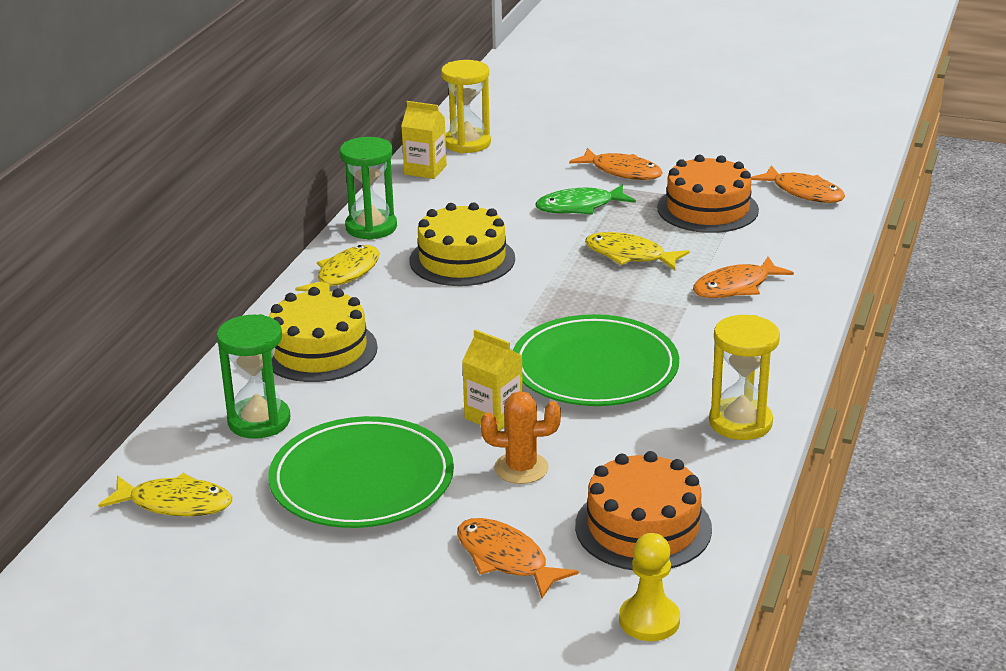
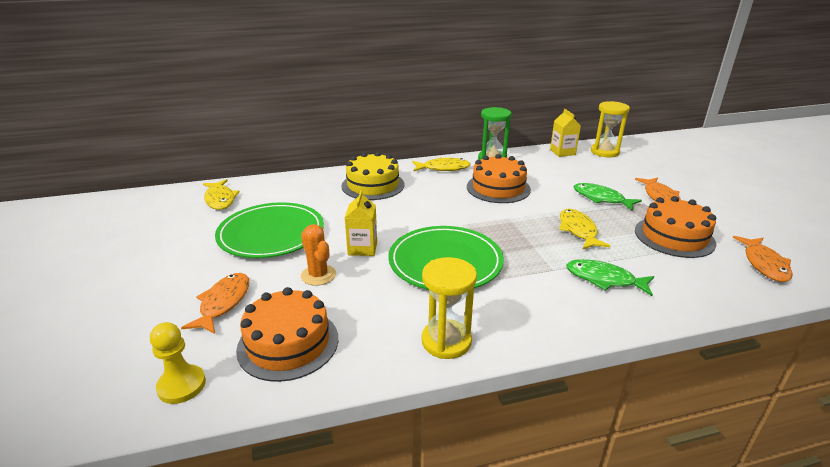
camera: 55 degrees right, 0 degrees up
green hourglass [217,314,290,439] -> none
yellow cake [410,203,515,286] -> orange cake [467,154,531,203]
orange fish [693,256,794,298] -> green fish [566,259,654,296]

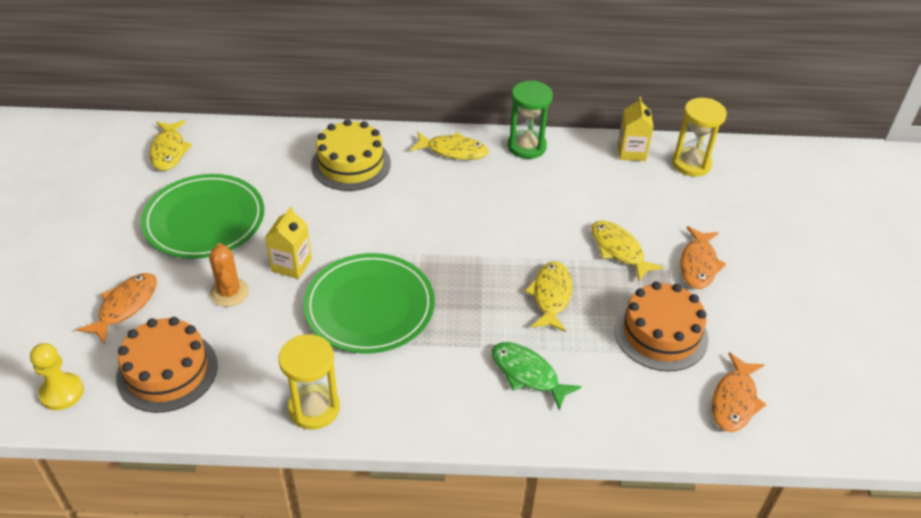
camera: 15 degrees right, 15 degrees up
orange cake [467,154,531,203] -> none
green fish [574,183,642,211] -> yellow fish [591,220,664,281]

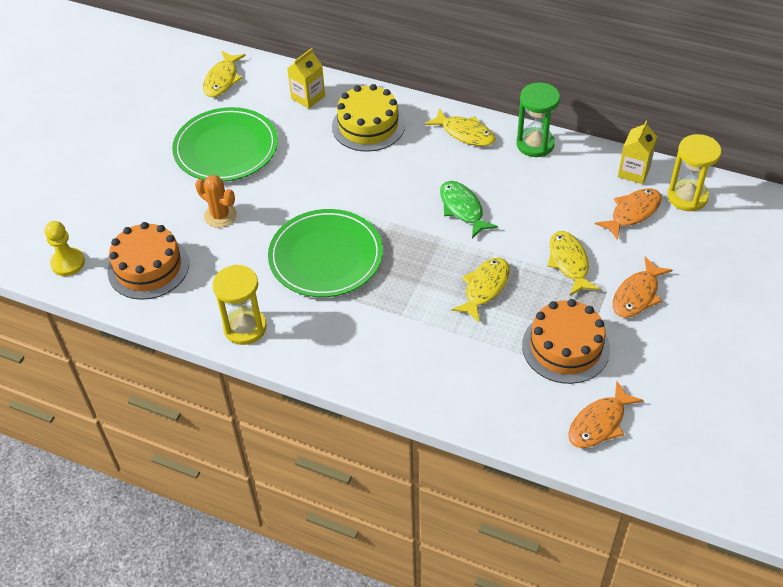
camera: 25 degrees right, 5 degrees up
orange fish [76,273,157,344] -> orange fish moved to [595,188,662,240]
orange cactus [209,243,249,307] -> orange cactus turned 60 degrees counterclockwise [195,175,237,228]
yellow carton [265,207,312,279] -> yellow carton moved to [287,48,325,109]
green fish [492,342,582,411] -> green fish moved to [440,181,498,238]

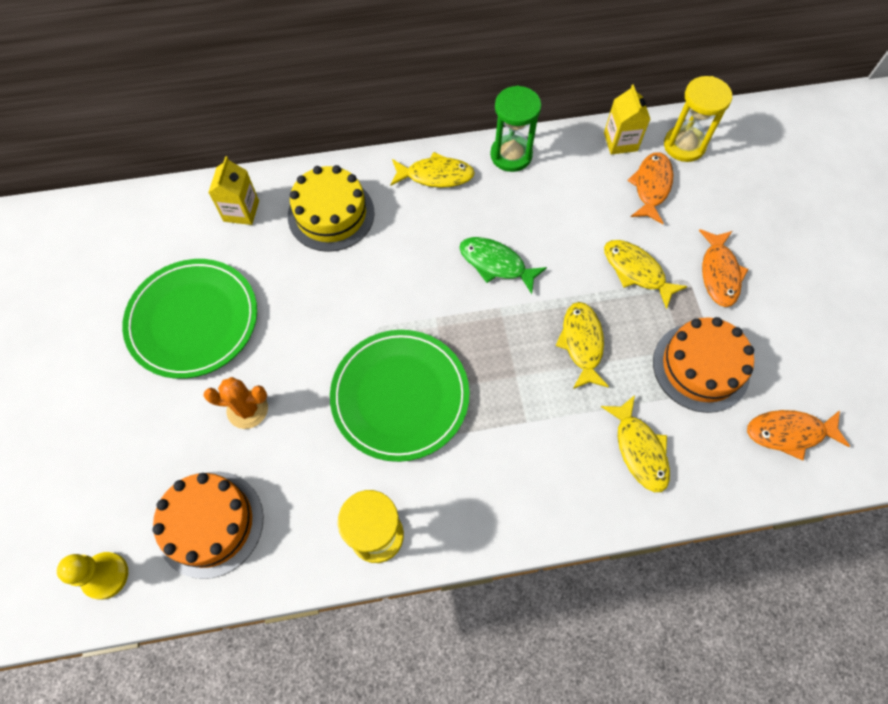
camera: 35 degrees left, 15 degrees up
yellow fish [203,51,246,97] -> yellow fish moved to [601,395,670,492]
orange fish [568,381,644,448] -> orange fish turned 75 degrees clockwise [747,410,850,461]

